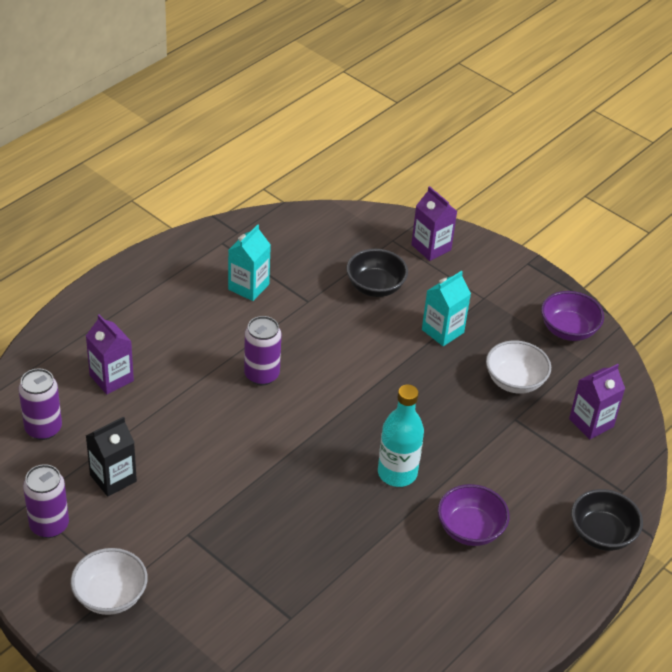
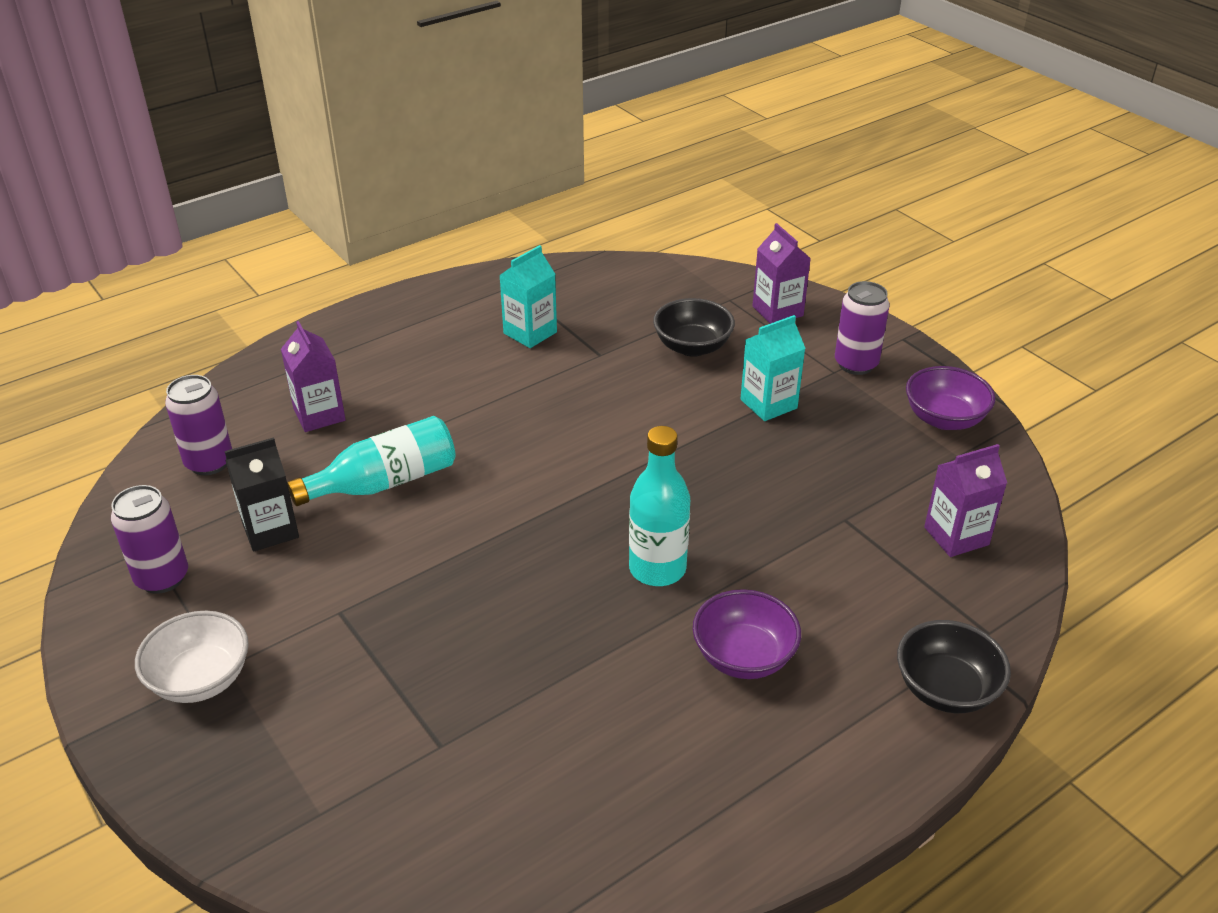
camera: 15 degrees right, 5 degrees down
purple can [244,316,281,385] -> purple can moved to [835,281,889,375]
white bowl [486,341,551,394] -> none
none -> turquoise bottle [287,416,456,506]

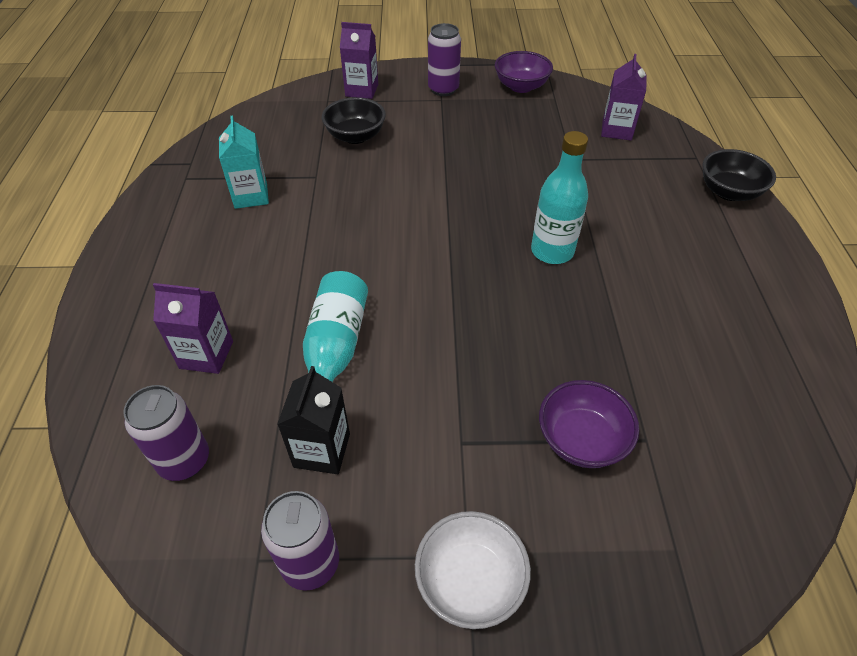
camera: 55 degrees left, 10 degrees up
purple bowl [693,589,801,679] -> purple bowl moved to [539,380,639,468]
turquoise carton [740,315,806,421] -> none

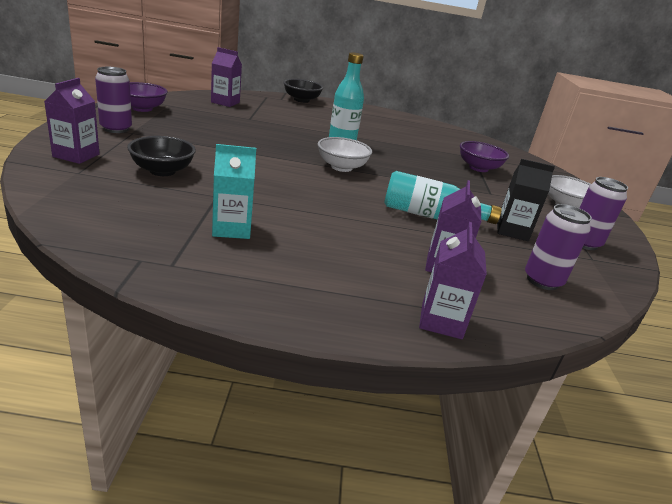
camera: 90 degrees left, 20 degrees down
none -> white bowl [318,137,372,172]
none -> purple carton [419,222,487,339]

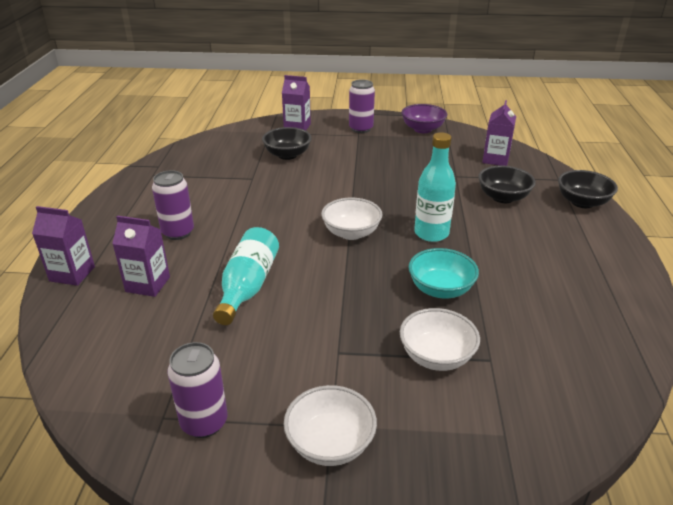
camera: 95 degrees right, 5 degrees up
turquoise carton [212,144,256,239] -> none
purple bowl [460,141,509,172] -> white bowl [400,308,480,371]
black carton [497,159,555,241] -> none
purple can [525,204,592,290] -> purple can moved to [152,170,194,240]
none -> turquoise bowl [409,248,479,298]
none -> black bowl [478,166,536,203]

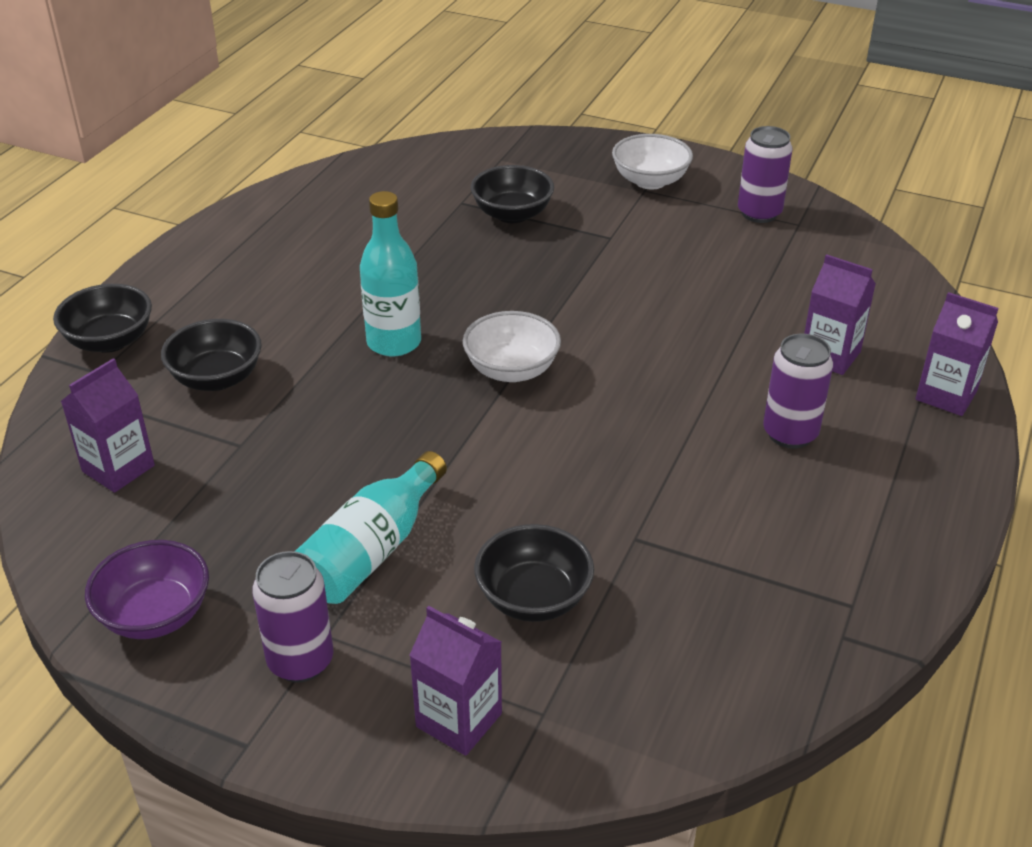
camera: 160 degrees left, 5 degrees up
turquoise bottle [213,227,279,325] -> turquoise bottle moved to [295,451,447,604]
white bowl [400,308,480,371] -> black bowl [471,165,554,223]
turquoise bowl [409,248,479,298] -> none

